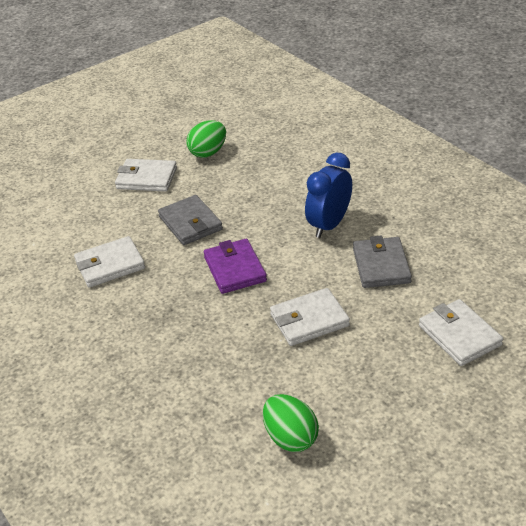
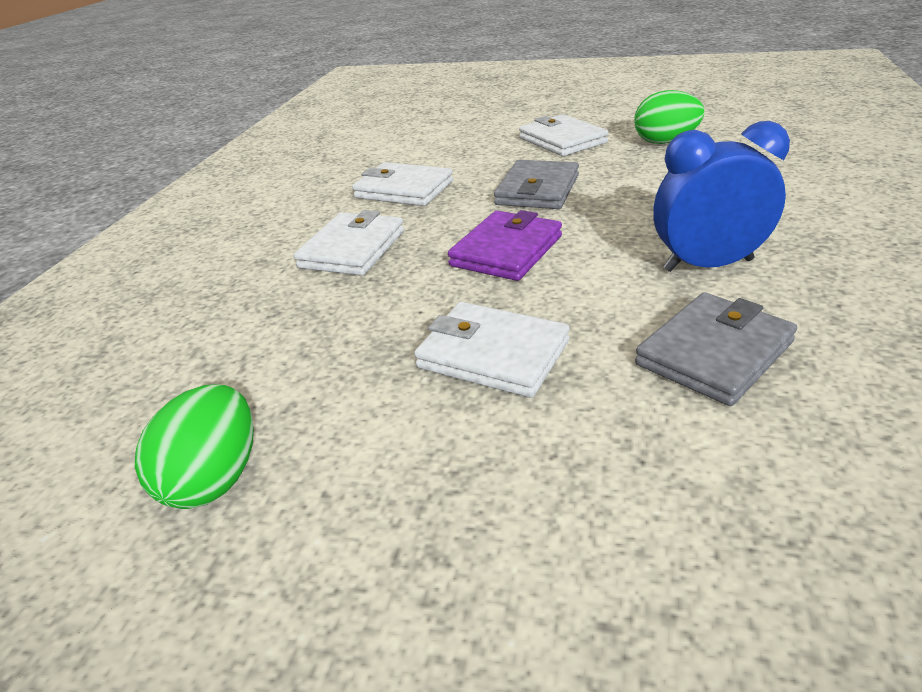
camera: 50 degrees right, 5 degrees down
white wallet [419,299,503,366] -> white wallet moved to [294,210,404,276]

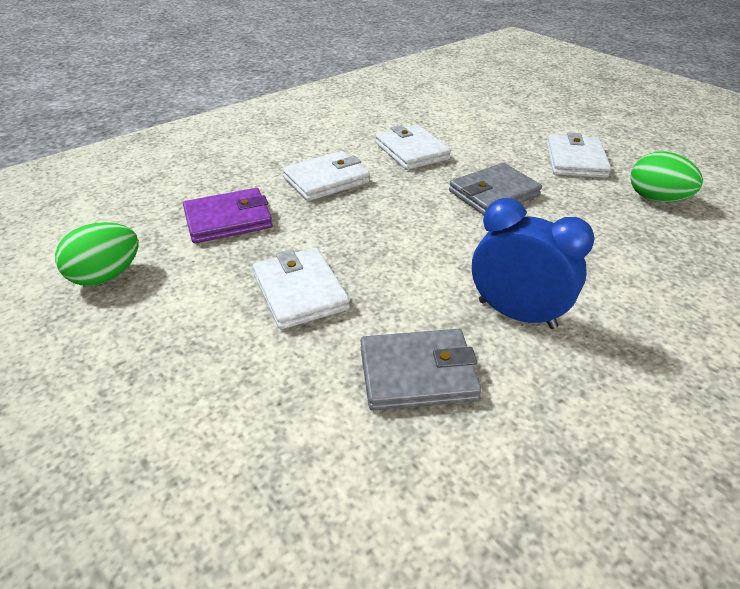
camera: 35 degrees right, 5 degrees up
purple wallet [448,210,562,281] -> purple wallet moved to [183,188,273,243]

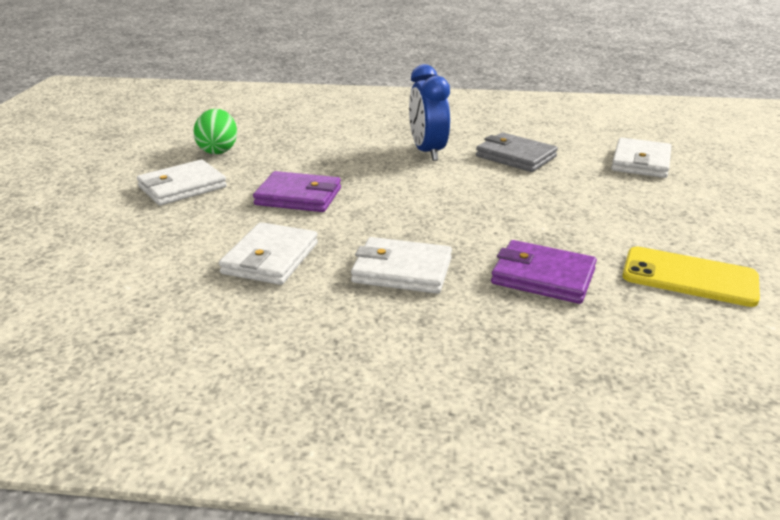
camera: 135 degrees left, 10 degrees down
green egg [55,222,139,286] -> yellow phone [622,247,760,307]
white wallet [253,248,350,329] -> white wallet moved to [611,137,671,178]
grey wallet [449,163,542,215] -> purple wallet [253,171,341,212]

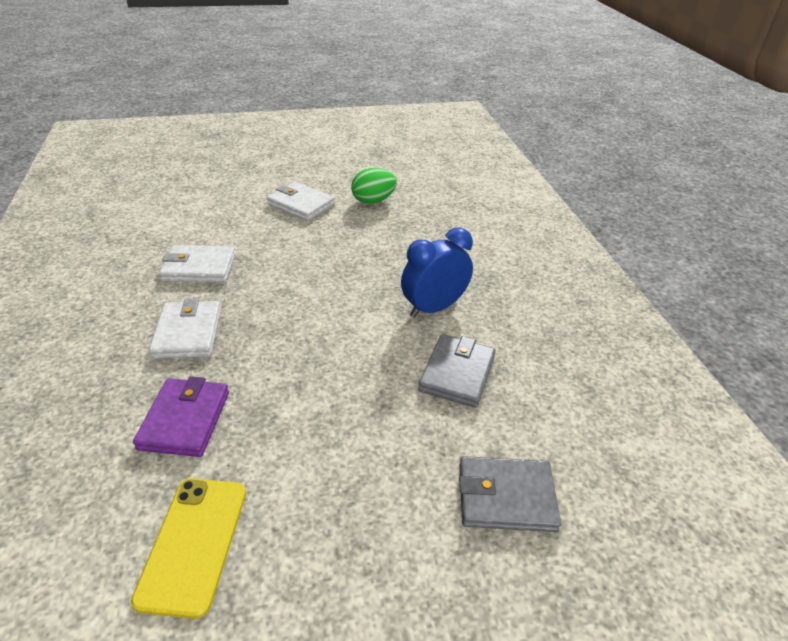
camera: 70 degrees right, 10 degrees up
purple wallet [253,171,341,212] -> none
white wallet [611,137,671,178] -> grey wallet [459,456,561,532]

